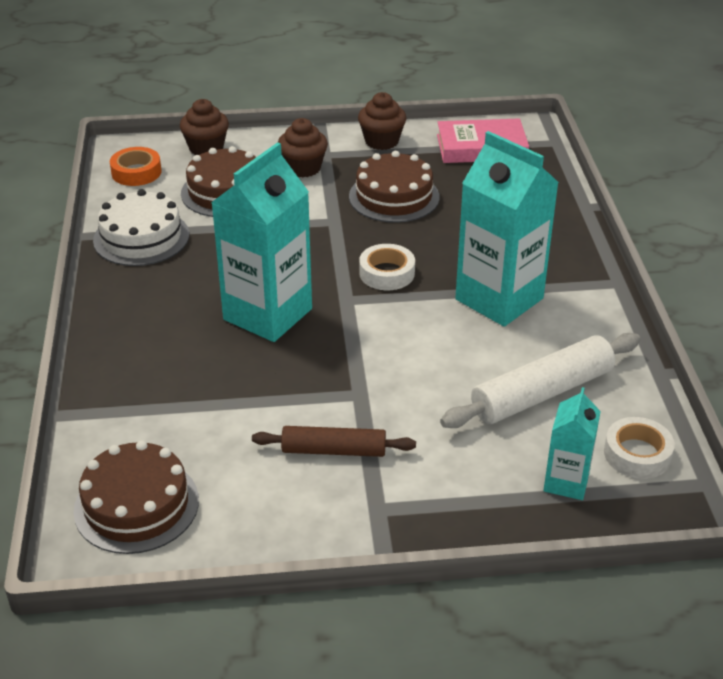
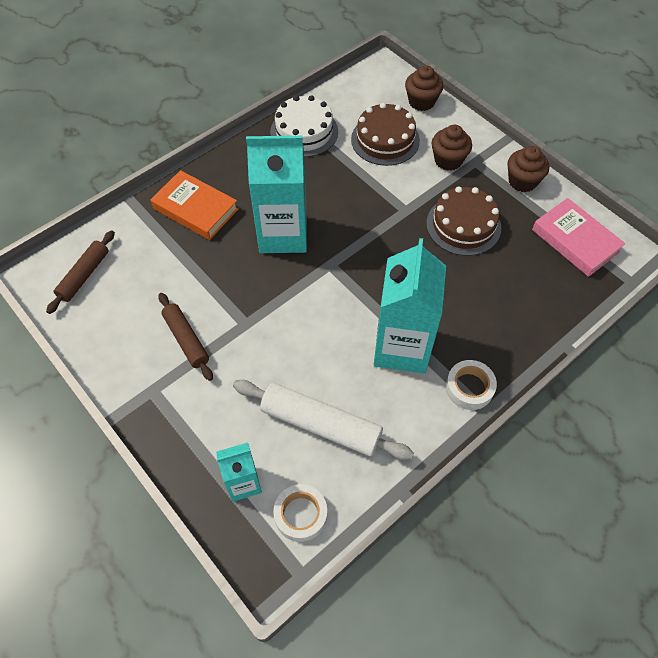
camera: 55 degrees right, 20 degrees up
brown cake [74,440,199,554] -> brown rolling pin [46,230,115,314]
orange tape [110,147,162,186] -> none
white tape [359,244,415,290] -> white tape moved to [446,360,497,410]
none -> orange book [151,170,238,240]

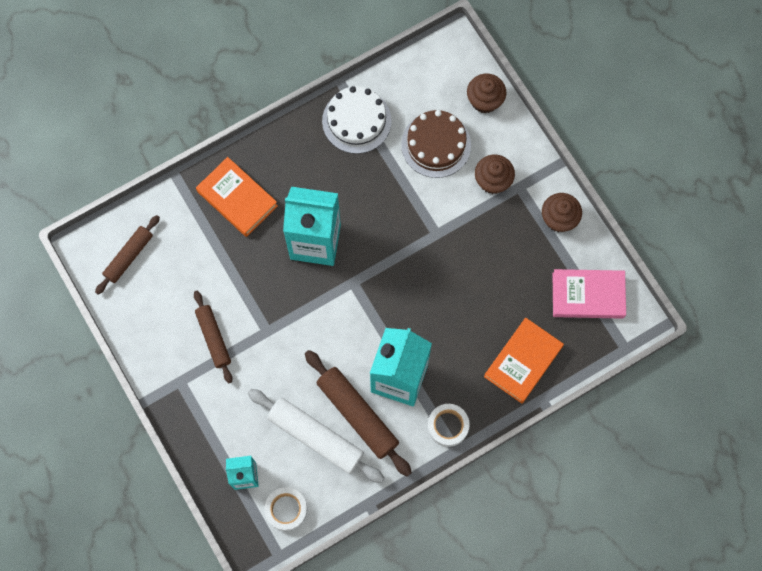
camera: 10 degrees right, 15 degrees up
brown cake [426,186,501,256] -> none
pink book [532,198,625,277] -> pink book turned 60 degrees counterclockwise [553,269,626,319]
none -> brown rolling pin [305,350,412,476]
none -> orange book [484,318,564,403]

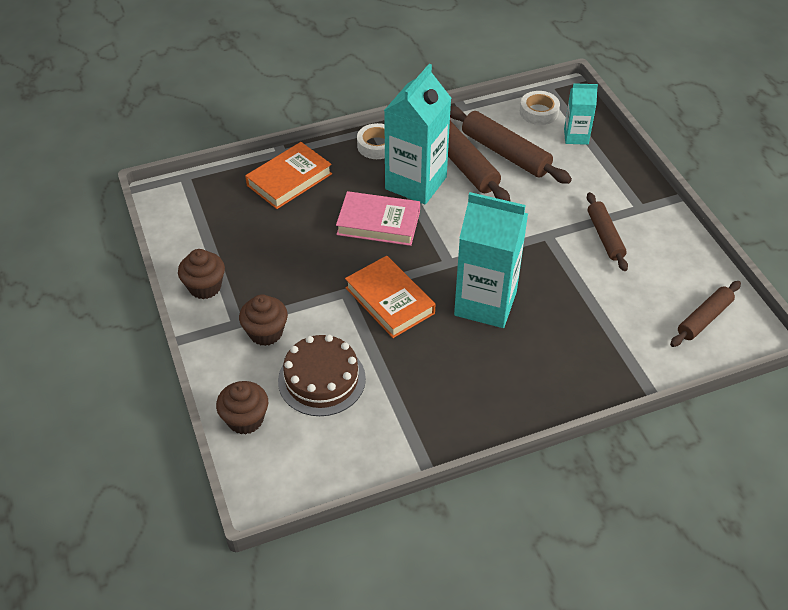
camera: 170 degrees left, 25 degrees down
orange book [196,157,278,237] -> orange book moved to [345,256,435,338]
white rolling pin [248,389,384,483] -> brown rolling pin [450,106,572,184]
white cake [322,86,392,154] -> none
pink book [553,269,626,319] -> pink book moved to [336,191,420,246]

